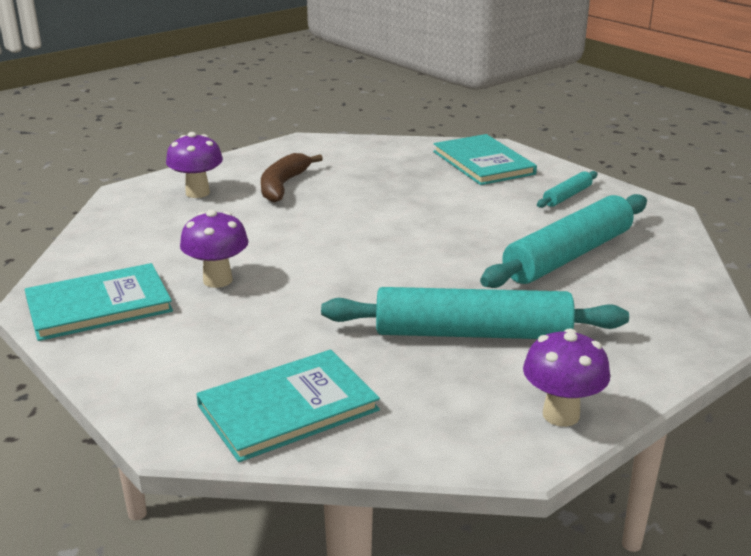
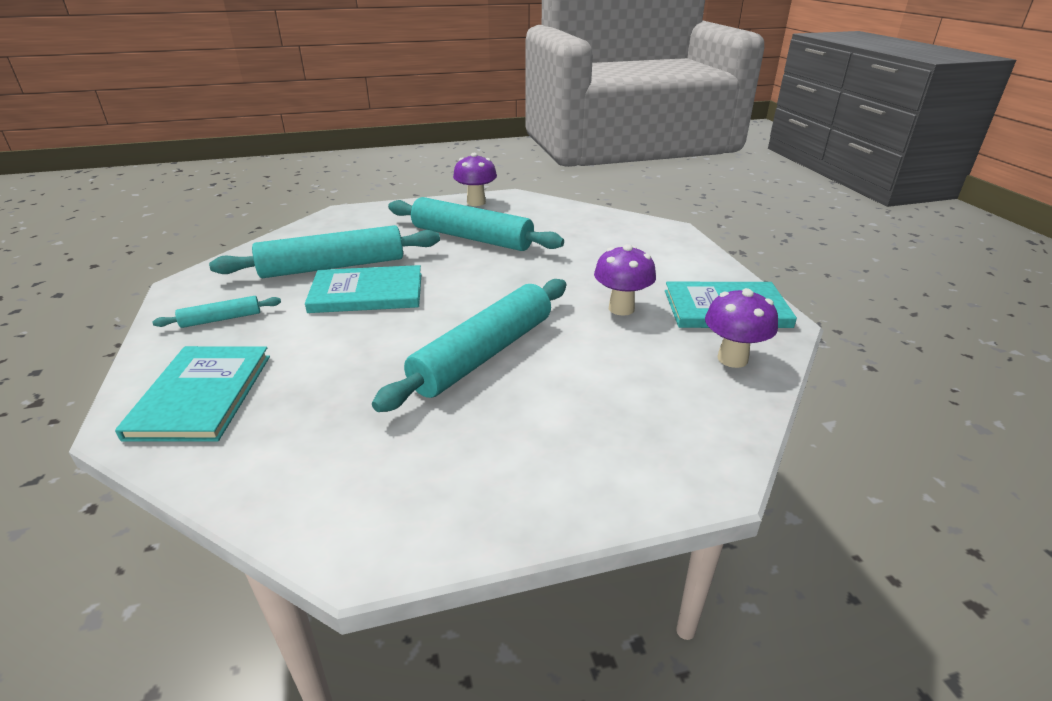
camera: 155 degrees left, 5 degrees up
purple mushroom [166,132,223,198] -> purple mushroom moved to [705,288,778,368]
turquoise book [196,350,380,462] -> turquoise book moved to [305,265,422,313]
brown banana [261,153,323,203] -> none
none -> turquoise rolling pin [372,279,566,412]

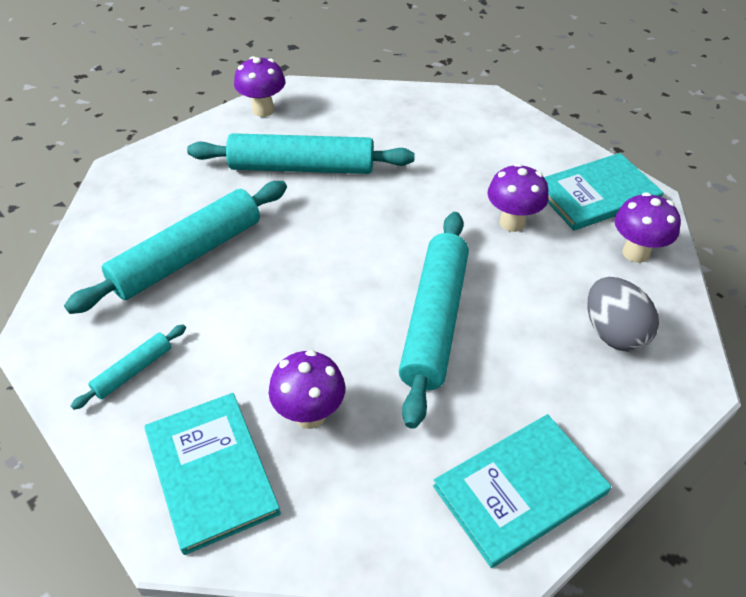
camera: 25 degrees left, 15 degrees up
turquoise book [305,265,422,313] -> turquoise book moved to [433,414,611,568]
none -> purple mushroom [269,350,345,429]
none -> grey egg [588,277,659,352]

